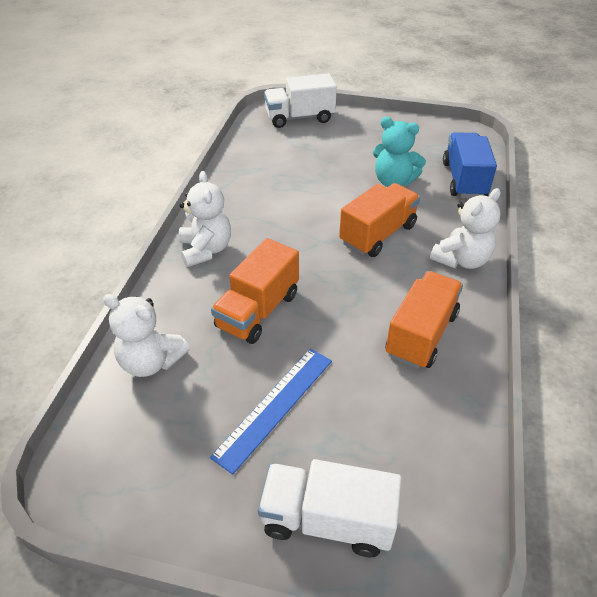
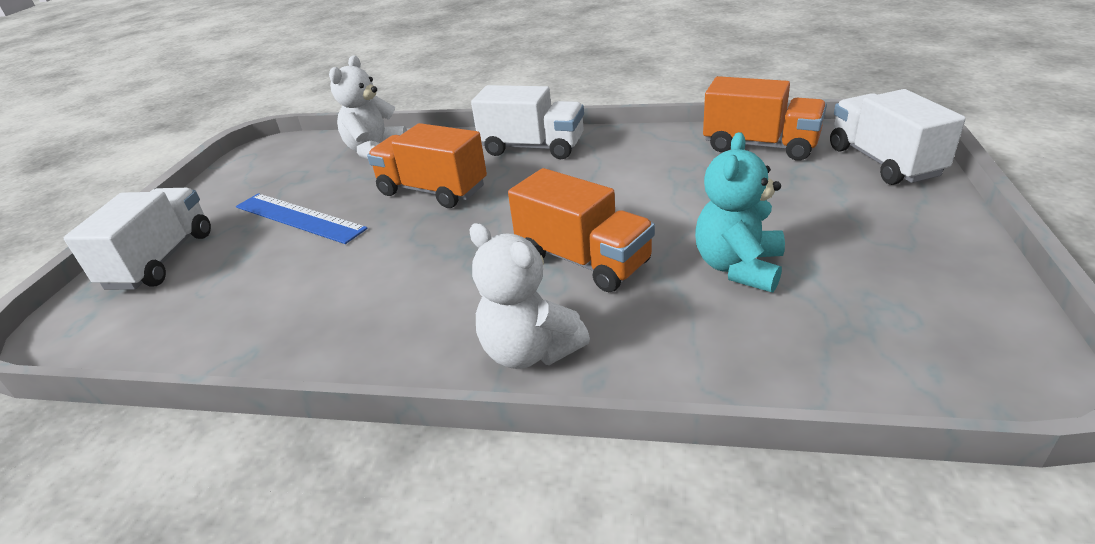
camera: 90 degrees right, 10 degrees down
white teddy bear [179,171,231,267] -> white truck [471,85,584,159]
orange truck [386,271,463,369] -> orange truck moved to [703,76,827,161]
blue truck [443,132,497,198] -> none

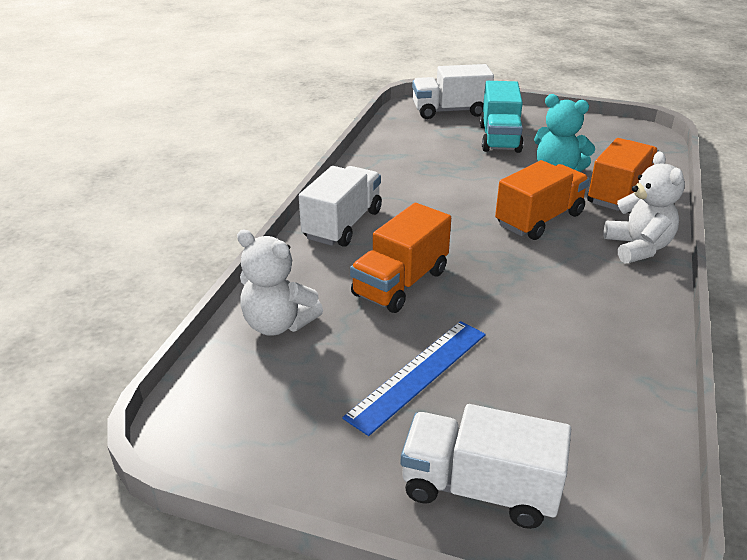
camera: 85 degrees left, 0 degrees up
white teddy bear [469,223,590,369] -> white teddy bear turned 60 degrees counterclockwise [604,151,685,264]
orange truck [703,76,827,161] -> orange truck moved to [587,138,659,213]
none -> turquoise truck [480,81,524,153]

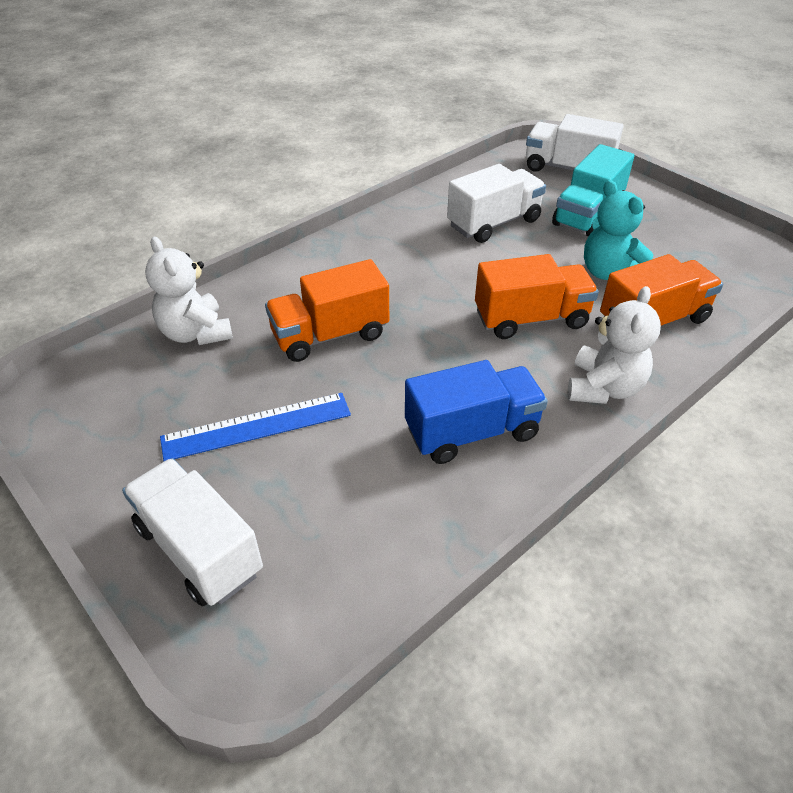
camera: 30 degrees right, 10 degrees up
white truck [299,166,382,247] -> white truck moved to [447,164,546,243]
none -> blue truck [405,360,548,464]

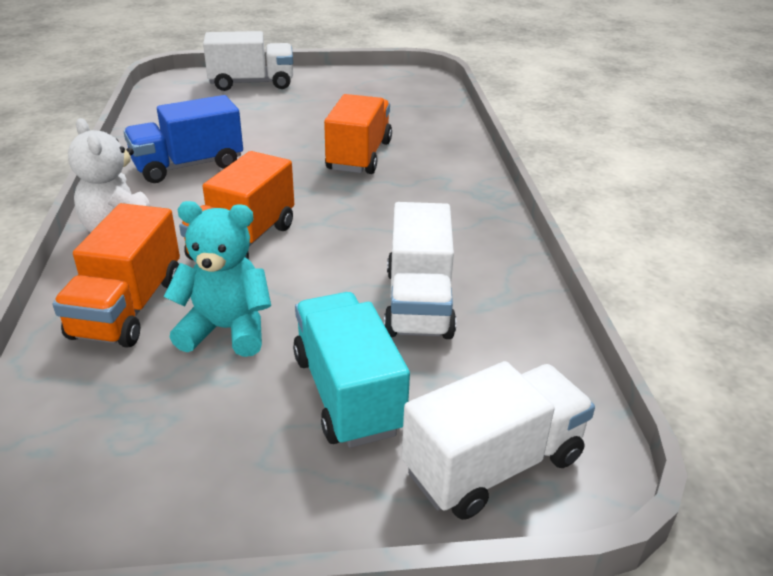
camera: 125 degrees right, 10 degrees down
white teddy bear [145,236,233,345] -> none
blue ruler [160,393,351,461] -> none
blue truck [405,360,548,464] -> blue truck turned 45 degrees clockwise [124,95,243,183]

